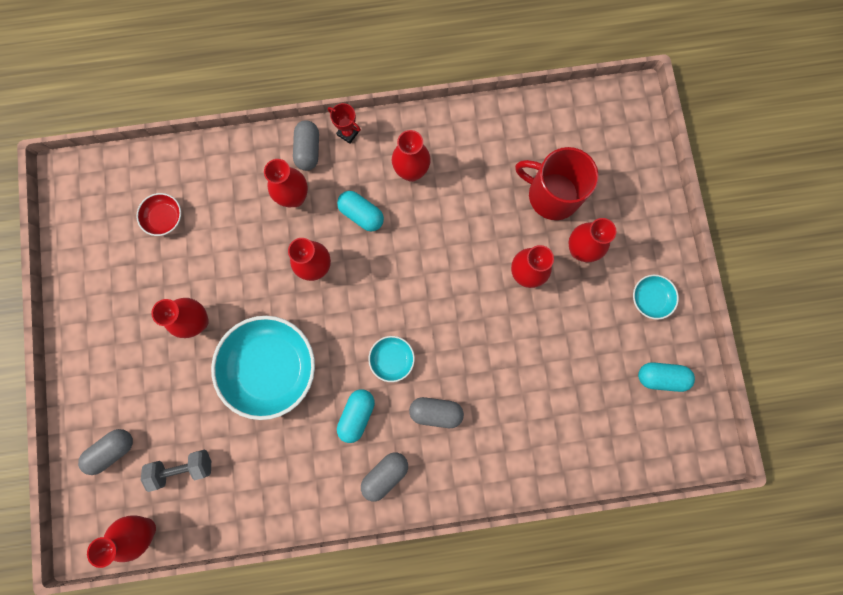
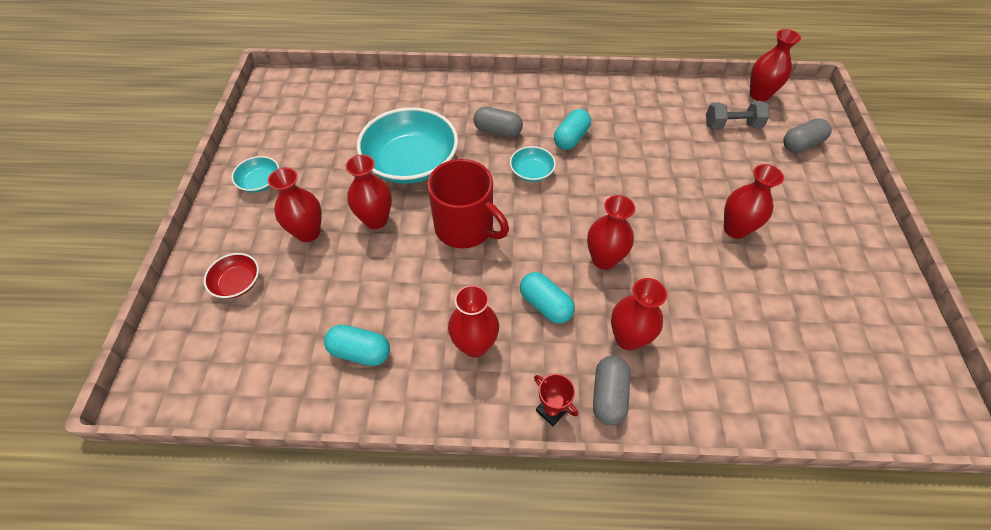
camera: 170 degrees left, 25 degrees down
red bowl [136,193,181,236] -> red bowl moved to [204,253,259,299]
turquoise bowl [211,316,315,420] -> turquoise bowl moved to [357,107,458,184]
grey capsule [361,453,408,502] -> none
red mug [515,147,599,220] -> red mug moved to [427,159,509,249]
turquoise capsule [638,362,695,392] -> turquoise capsule moved to [324,325,390,366]

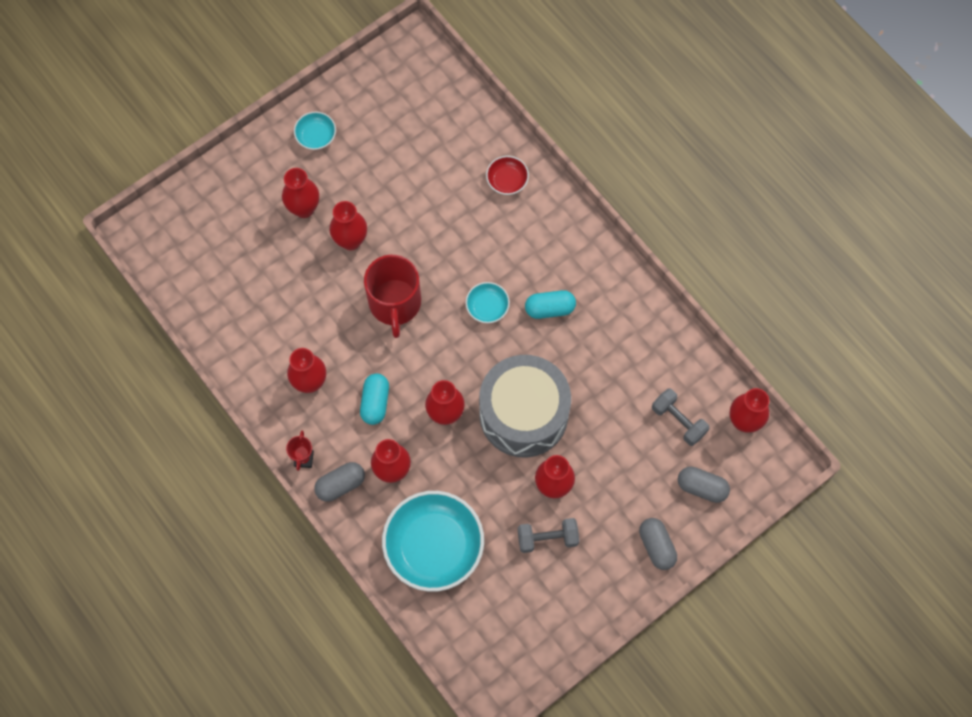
camera: 50 degrees right, 15 degrees up
red bowl [204,253,259,299] -> red bowl moved to [486,156,529,195]
turquoise capsule [324,325,390,366] -> none
turquoise bowl [357,107,458,184] -> turquoise bowl moved to [382,491,484,592]
grey capsule [474,107,523,138] -> grey capsule moved to [639,518,677,570]
none -> grey drum [479,355,571,458]
none -> grey dumbbell [518,518,579,553]

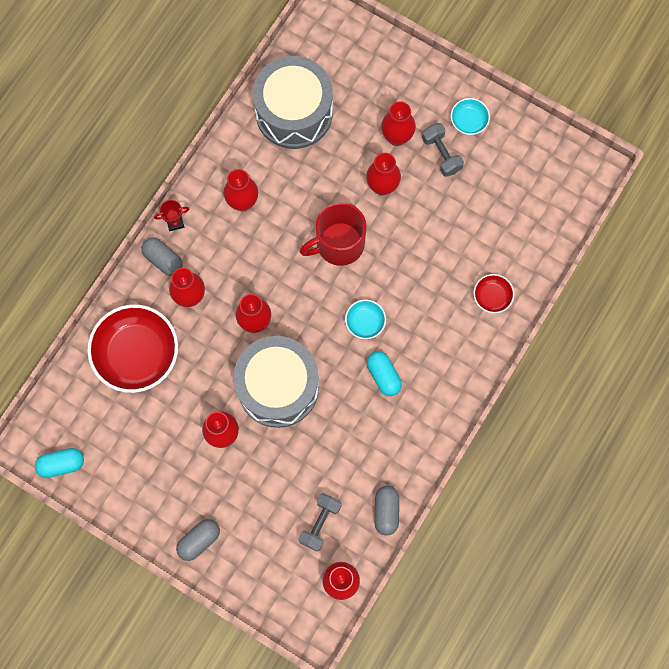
camera: 70 degrees right, 5 degrees up
turquoise capsule [360,373,389,425] -> turquoise capsule moved to [35,448,84,478]
turquoise bowl [382,491,484,592] -> red bowl [87,305,178,393]
grey dumbbell [518,518,579,553] -> grey dumbbell moved to [422,123,464,177]
grey capsule [678,466,730,503] -> grey capsule moved to [374,486,399,536]
none -> grey drum [253,56,333,149]

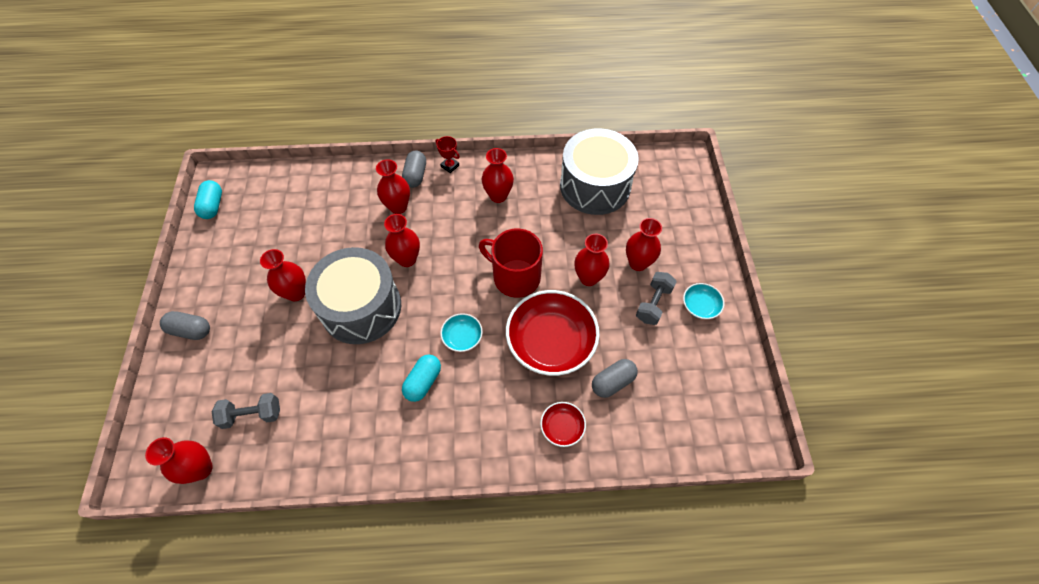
camera: 55 degrees right, 15 degrees down
turquoise capsule [35,448,84,478] -> turquoise capsule turned 45 degrees clockwise [194,180,222,219]
red bowl [87,305,178,393] -> red bowl moved to [506,290,600,376]
grey capsule [374,486,399,536] -> grey capsule moved to [592,359,638,398]

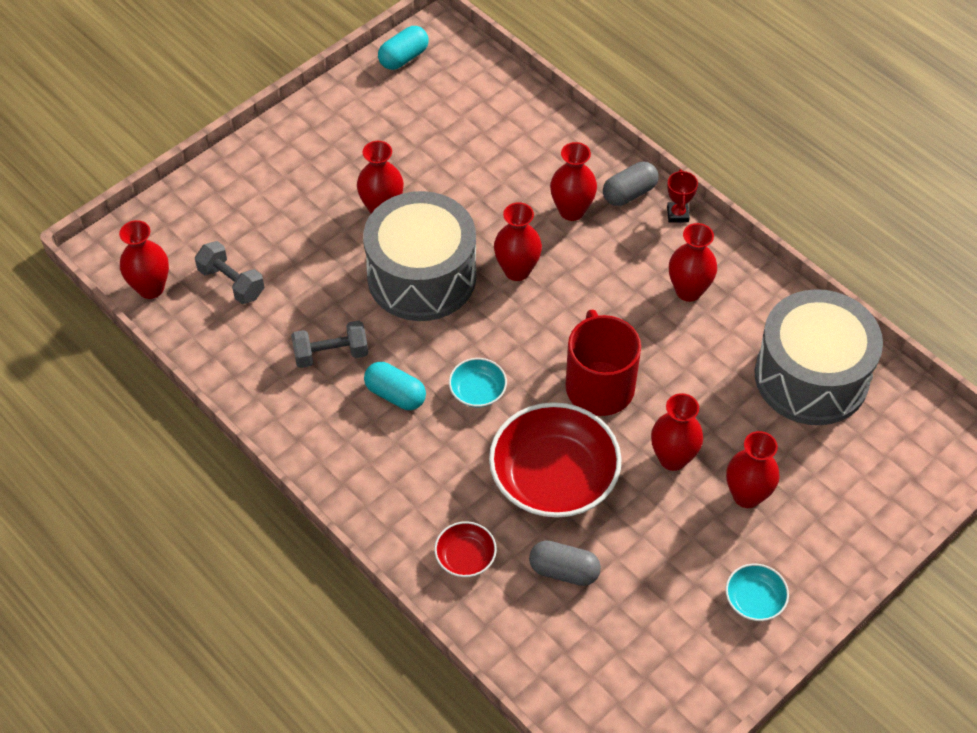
camera: 50 degrees right, 5 degrees down
grey capsule [160,311,210,340] -> none
turquoise capsule [402,354,441,402] -> turquoise capsule turned 45 degrees clockwise [364,362,426,410]
grey dumbbell [636,272,677,325] -> grey dumbbell moved to [291,321,368,368]

